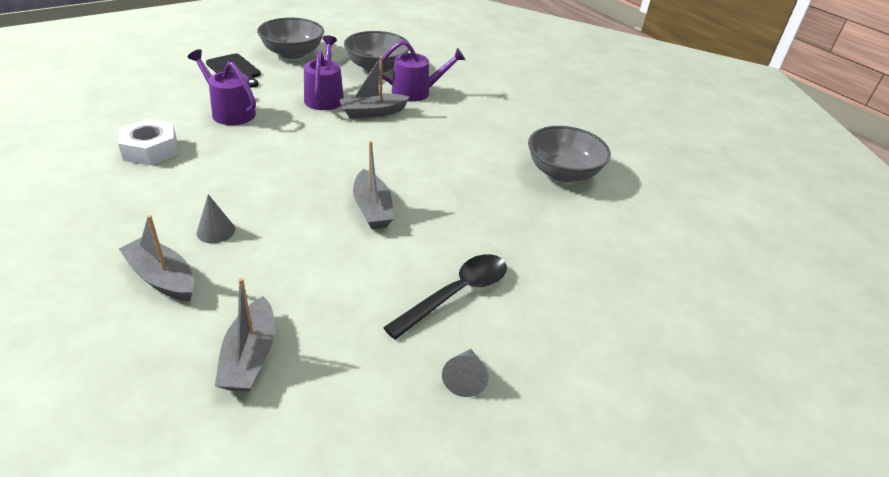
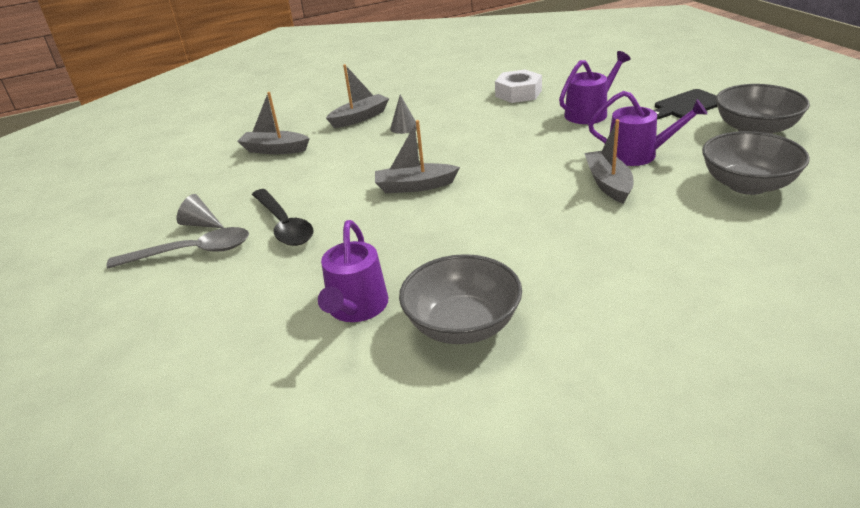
camera: 110 degrees right, 5 degrees down
purple watering can [379,40,465,102] -> purple watering can moved to [318,220,388,322]
none -> grey spoon [107,227,249,268]

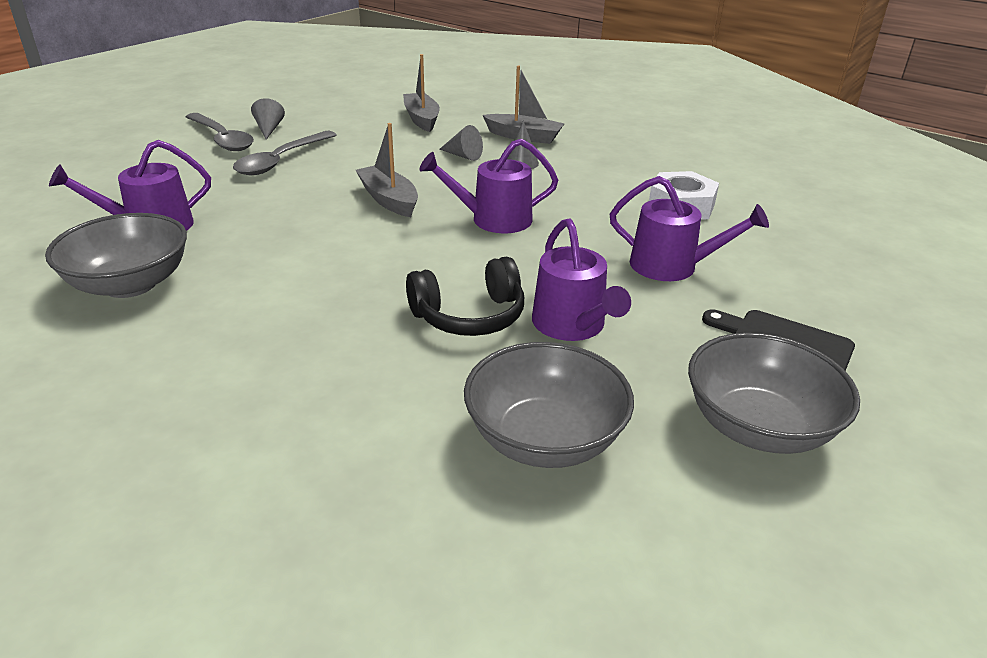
camera: 55 degrees right, 0 degrees up
black spoon [252,189,313,246] -> grey spoon [233,131,337,175]
grey boat [584,119,634,204] -> black headphones [406,257,524,336]
none -> purple watering can [419,139,558,233]
none -> grey cone [439,125,483,161]

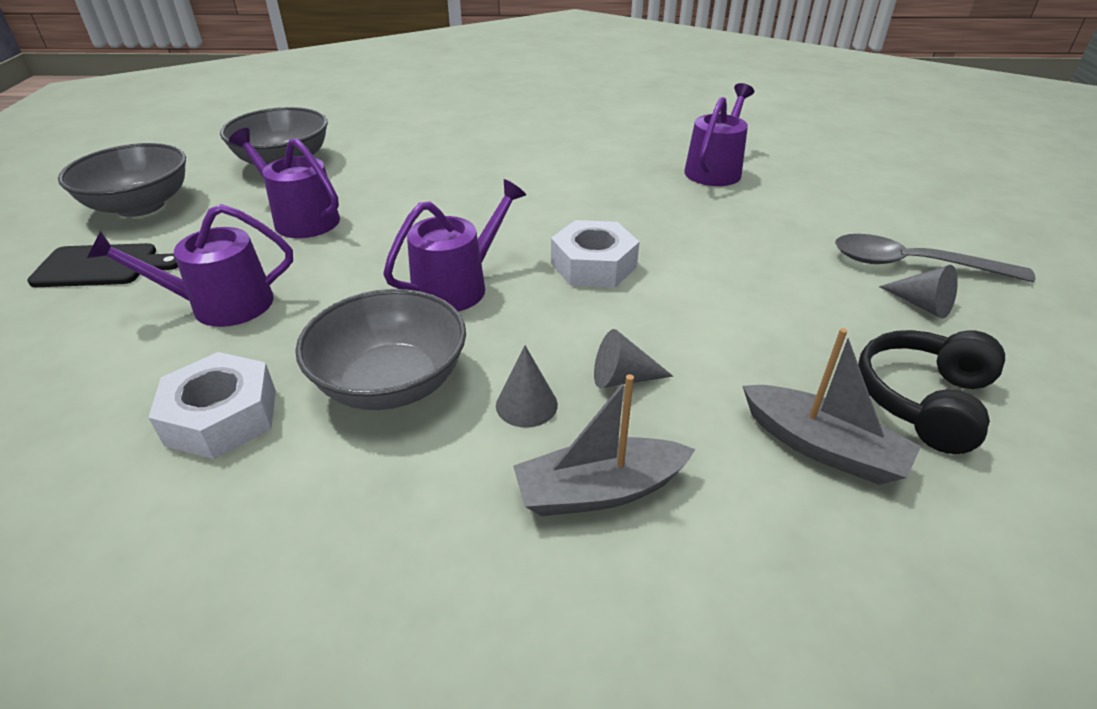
camera: 145 degrees right, 5 degrees up
grey bowl [45,213,187,298] -> grey bowl moved to [295,289,466,410]
grey spoon [233,131,337,175] -> none
grey boat [356,123,418,217] -> white nut [551,220,639,288]
black headphones [406,257,524,336] -> black headphones moved to [858,330,1005,454]

